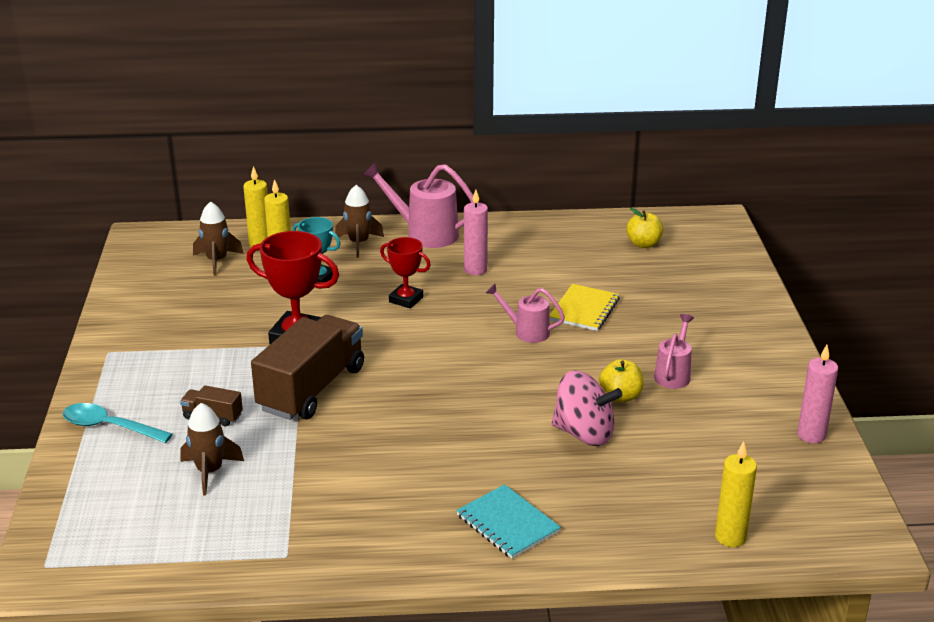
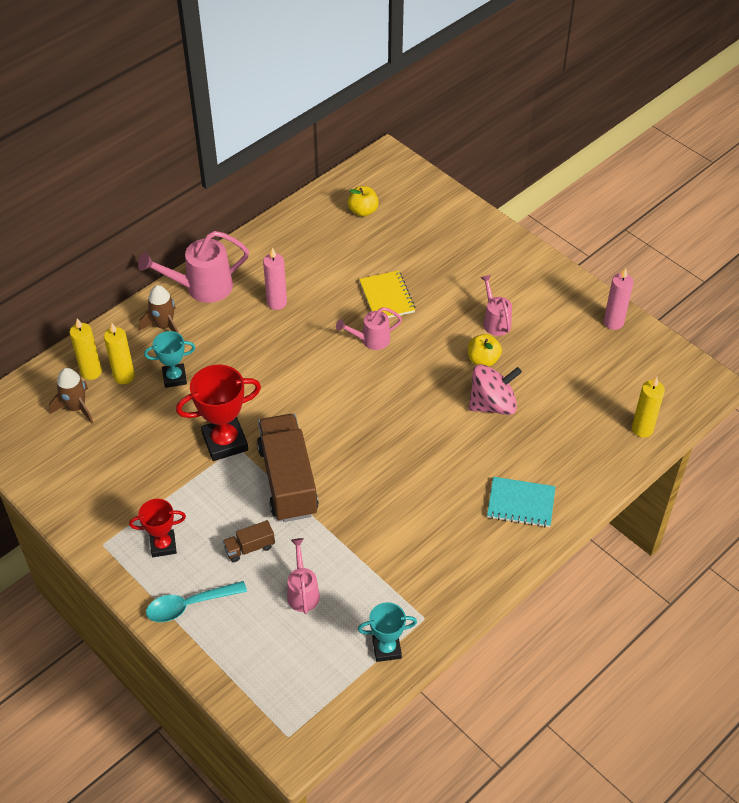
camera: 40 degrees left, 20 degrees up
brown rocket [180,403,244,495] -> pink watering can [287,538,320,614]
red trophy [380,237,431,309] -> red trophy moved to [129,499,186,557]
none -> turquoise trophy [358,602,417,662]

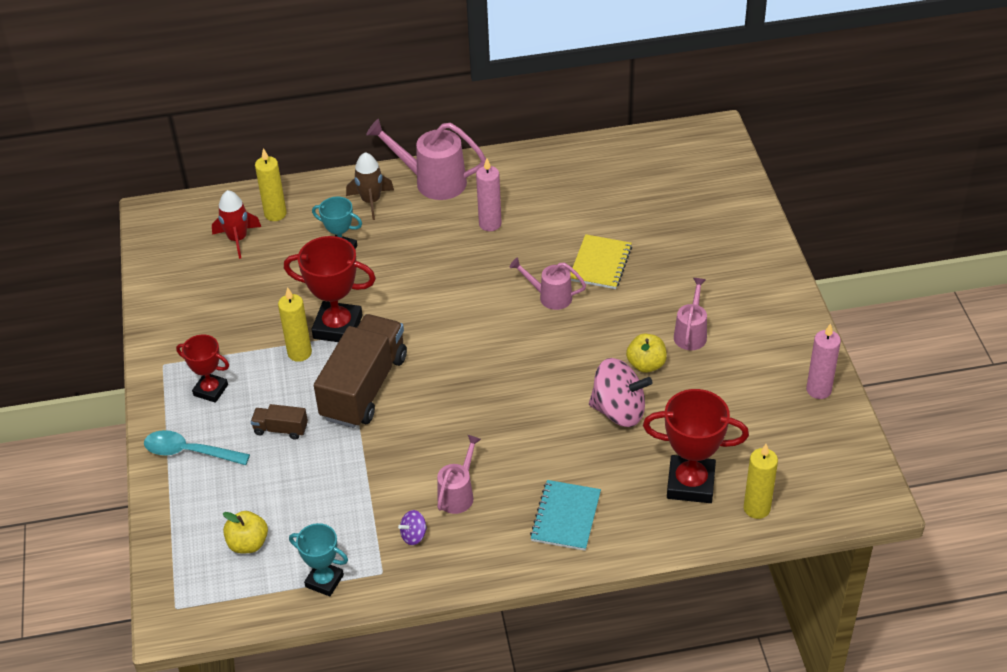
camera: 35 degrees right, 5 degrees down
brown rocket [49,368,94,424] -> red rocket [212,190,261,259]
yellow candle [104,323,135,384] -> yellow candle moved to [278,287,312,362]
pink watering can [287,538,320,614] -> pink watering can moved to [437,435,481,514]
yellow apple [347,186,379,217] -> yellow apple moved to [223,511,268,554]
turquoise notebook [487,477,555,528] -> turquoise notebook turned 60 degrees clockwise [530,480,601,551]
none -> purple spinning top [398,510,427,545]
none -> red trophy [643,389,749,503]

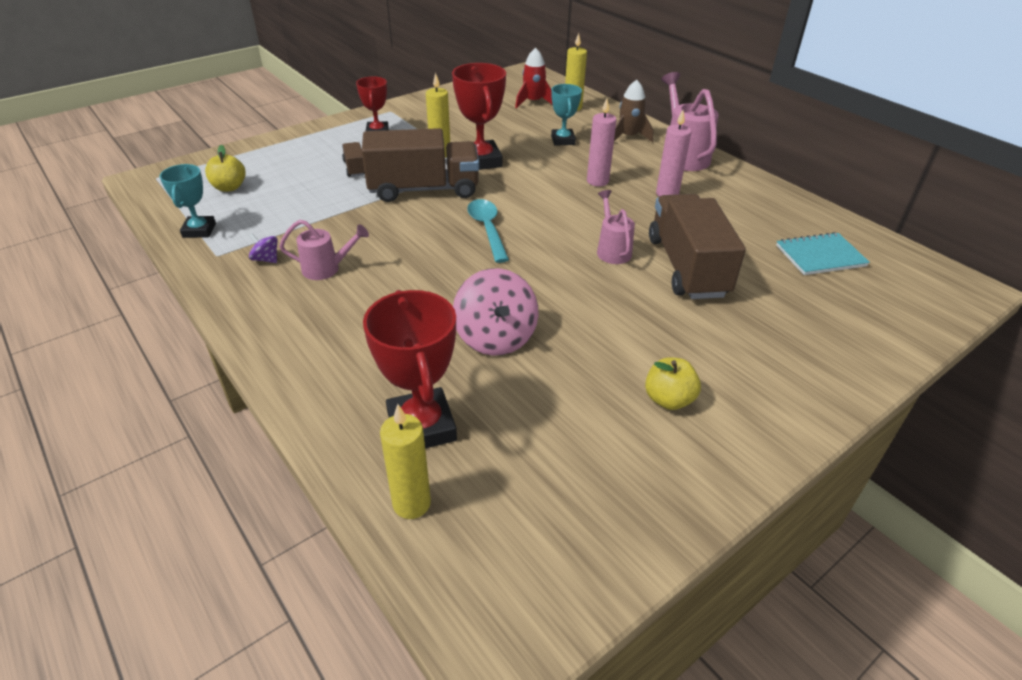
camera: 60 degrees right, 5 degrees down
turquoise spoon [144,430,250,465] -> turquoise spoon moved to [467,199,509,263]
turquoise notebook [530,480,601,551] -> turquoise notebook moved to [776,232,870,275]
yellow notebook [570,234,632,289] -> brown truck [649,194,746,299]
yellow apple [626,334,667,373] -> yellow apple moved to [645,357,701,410]
pink watering can [674,278,707,350] -> none
pink candle [806,323,841,399] -> pink candle moved to [587,98,617,187]

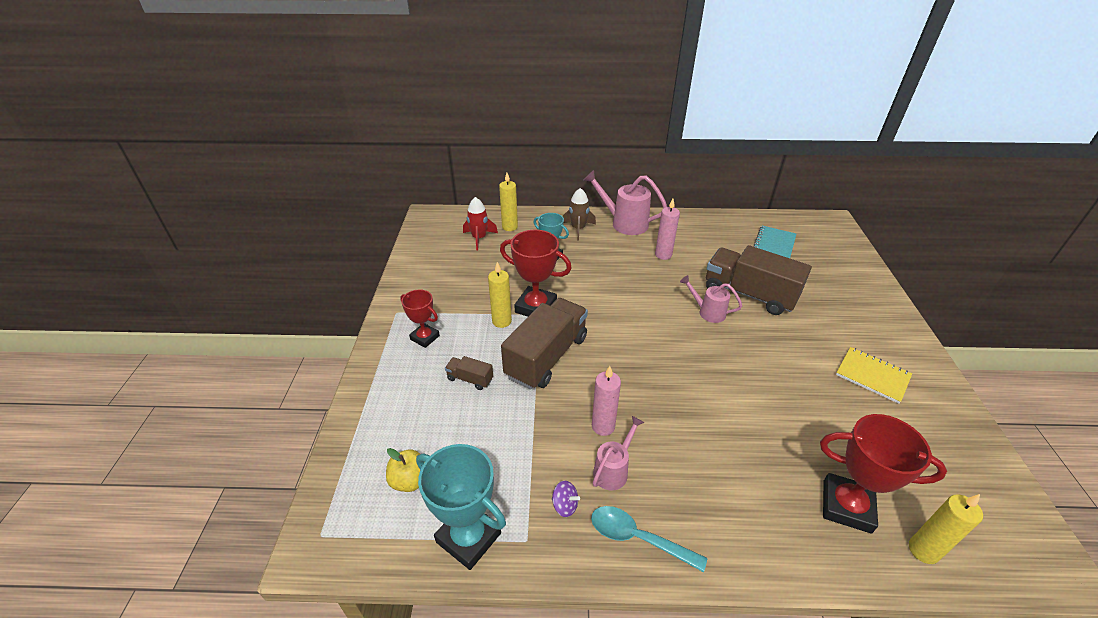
camera: 50 degrees left, 0 degrees up
turquoise trophy [160,164,216,238] -> turquoise trophy [416,444,506,570], size x1.62
purple spinning top [249,233,278,263] -> purple spinning top turned 135 degrees counterclockwise [552,481,580,517]
pink spinning top [453,268,539,356] -> none
turquoise spoon [467,199,509,263] -> turquoise spoon moved to [591,506,707,572]
pink candle [587,98,617,187] -> pink candle moved to [592,366,621,436]
yellow apple [645,357,701,410] -> yellow notebook [836,347,912,404]

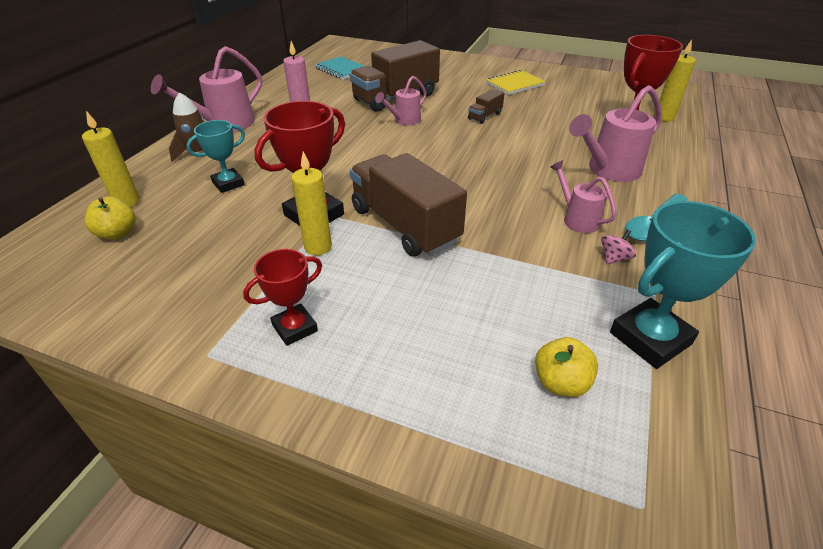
camera: 70 degrees left, 0 degrees up
brown truck [445,356,493,390] -> brown truck moved to [468,89,504,124]
red rocket [463,197,498,250] -> yellow apple [85,196,135,240]
purple spinning top [552,481,580,517] -> pink spinning top [601,230,636,265]
pink candle [592,366,621,436] -> none
none -> pink watering can [569,85,662,182]

